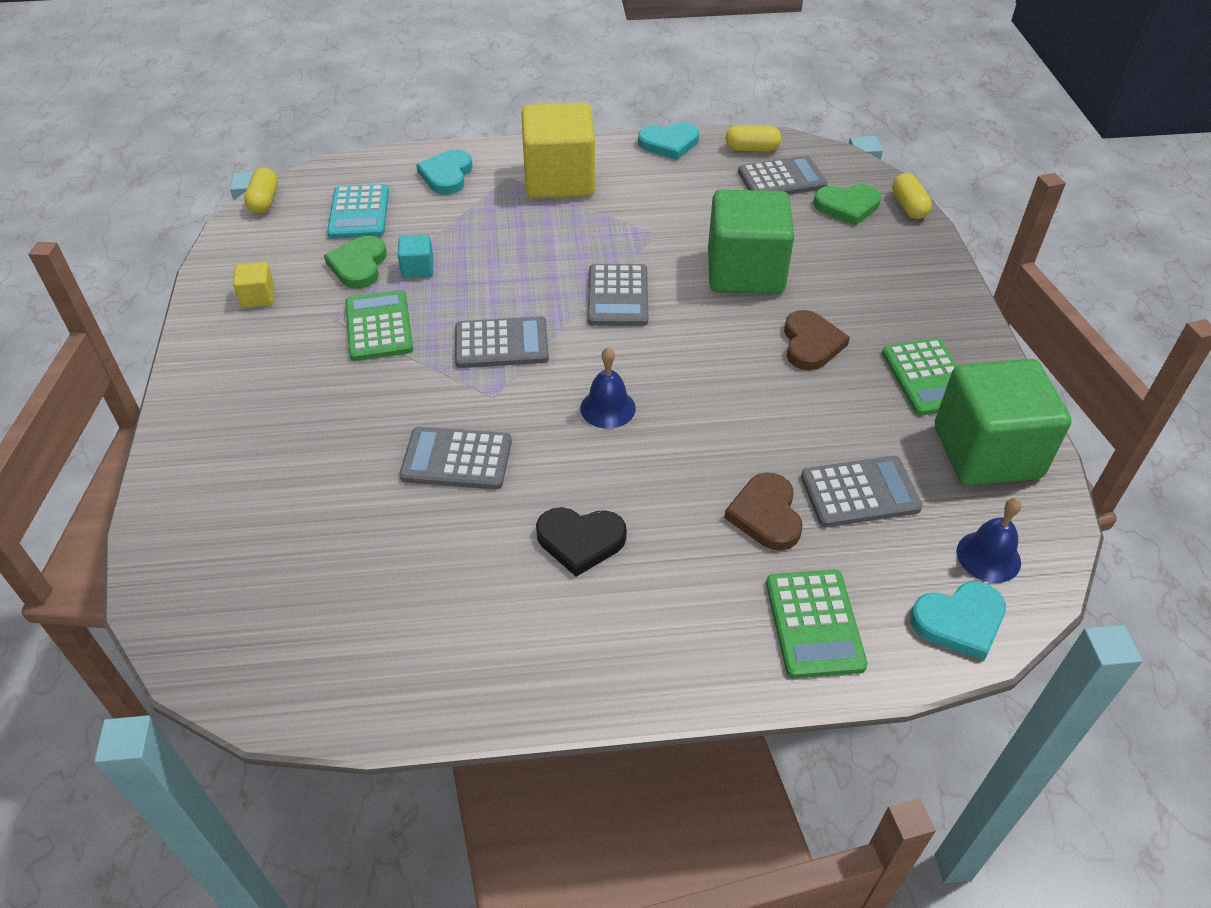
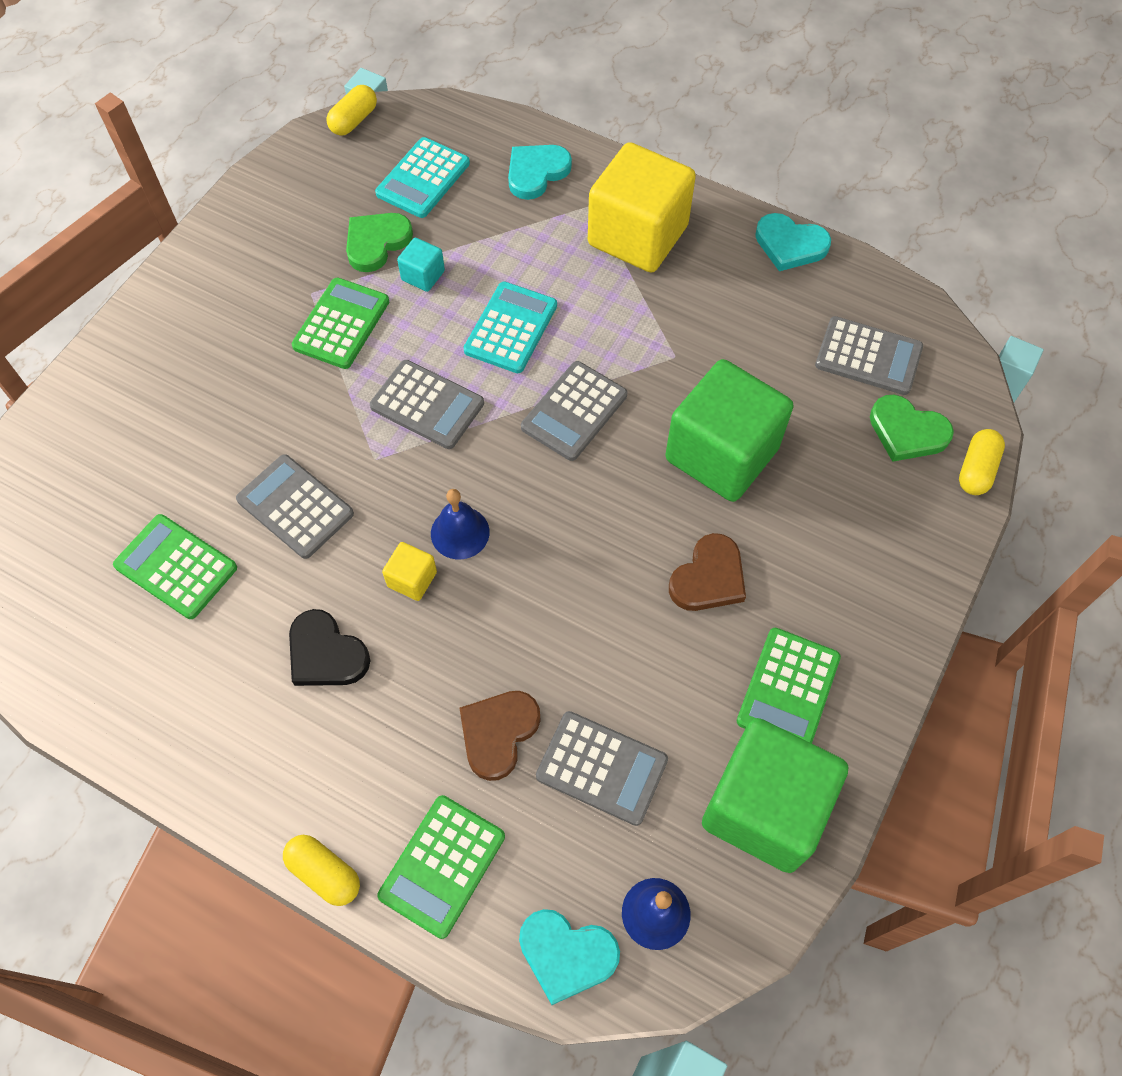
camera: 35 degrees right, 15 degrees up
yellow cube [233,262,275,308] -> yellow cube moved to [382,542,437,601]
yellow capsule [726,125,781,151] -> yellow capsule moved to [283,835,360,906]
none -> green calculator [113,514,237,619]
none -> turquoise calculator [463,282,557,373]

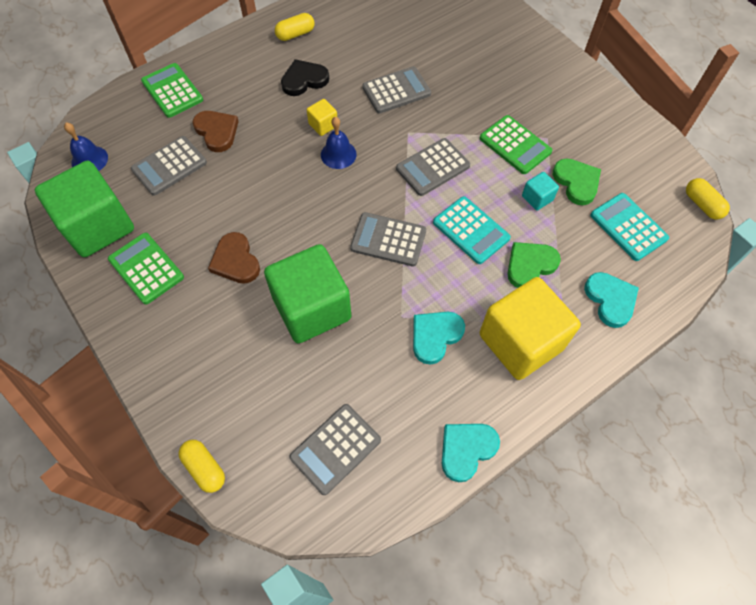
camera: 115 degrees right, 0 degrees up
green calculator [113,514,237,619] -> none
yellow capsule [283,835,360,906] -> yellow capsule moved to [275,13,314,41]
turquoise heart [519,909,620,1005] -> turquoise heart moved to [413,312,465,365]
grey calculator [521,361,627,461] -> grey calculator turned 45 degrees counterclockwise [350,212,426,267]
green heart [870,395,954,462] -> green heart moved to [507,242,561,288]

